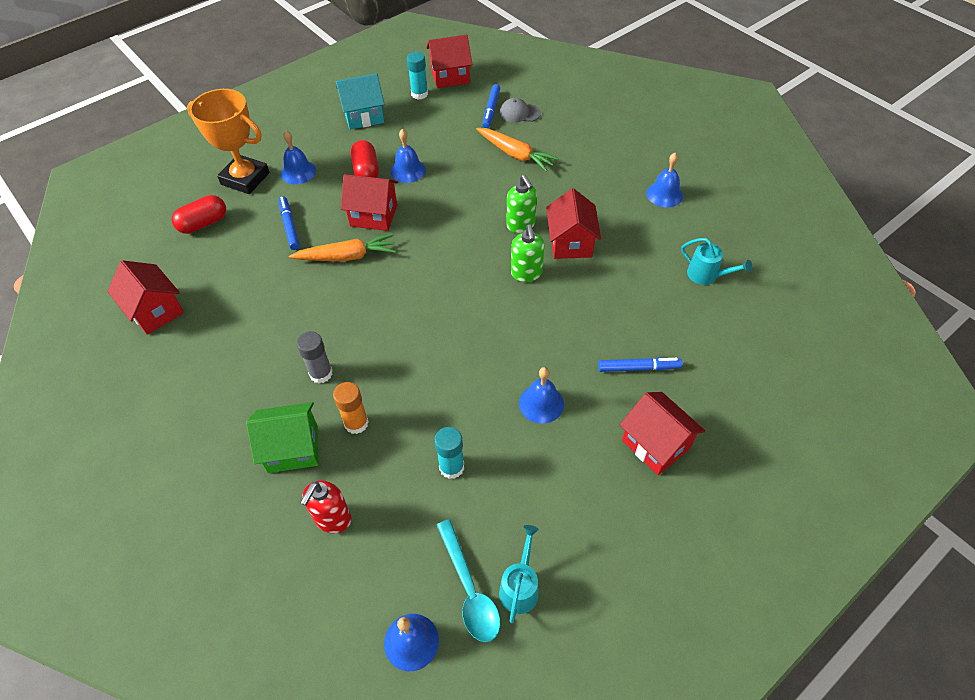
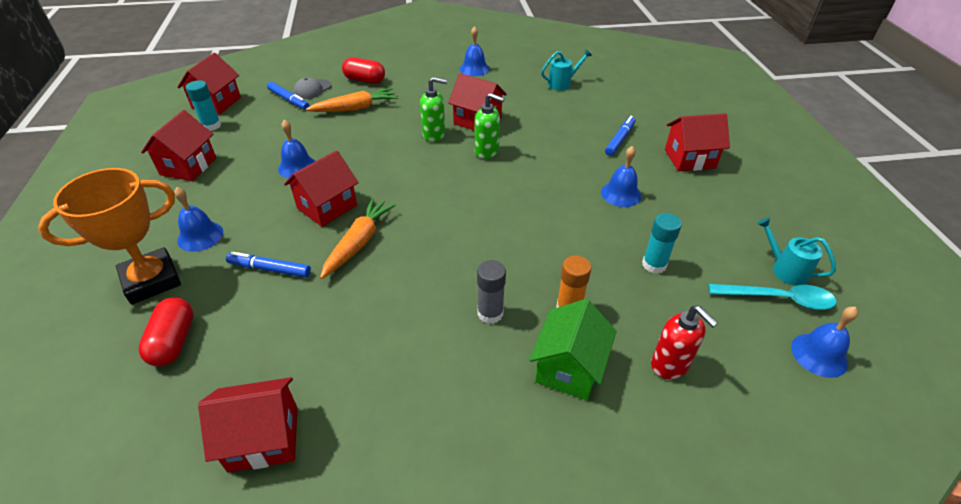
camera: 60 degrees left, 10 degrees down
turquoise house [336,73,385,130] -> red house [141,110,216,181]
red capsule [351,140,379,178] -> red capsule moved to [342,57,385,84]

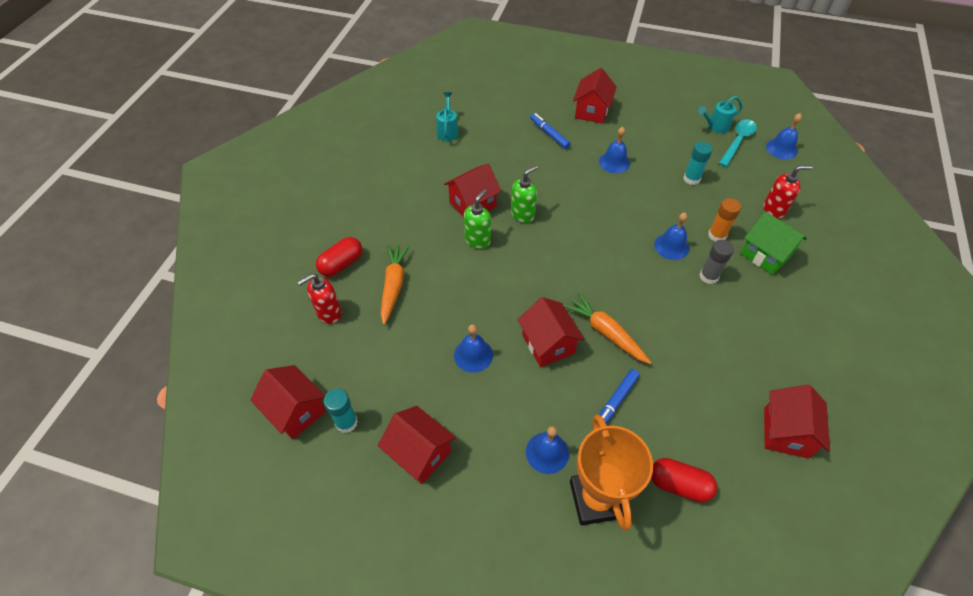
camera: 65 degrees left, 10 degrees up
blue marker [267,82,309,110] -> none
grey cap [294,77,331,99] -> red soap dispenser [298,273,341,324]
blue bell [460,26,490,76] -> blue bell moved to [654,213,689,260]

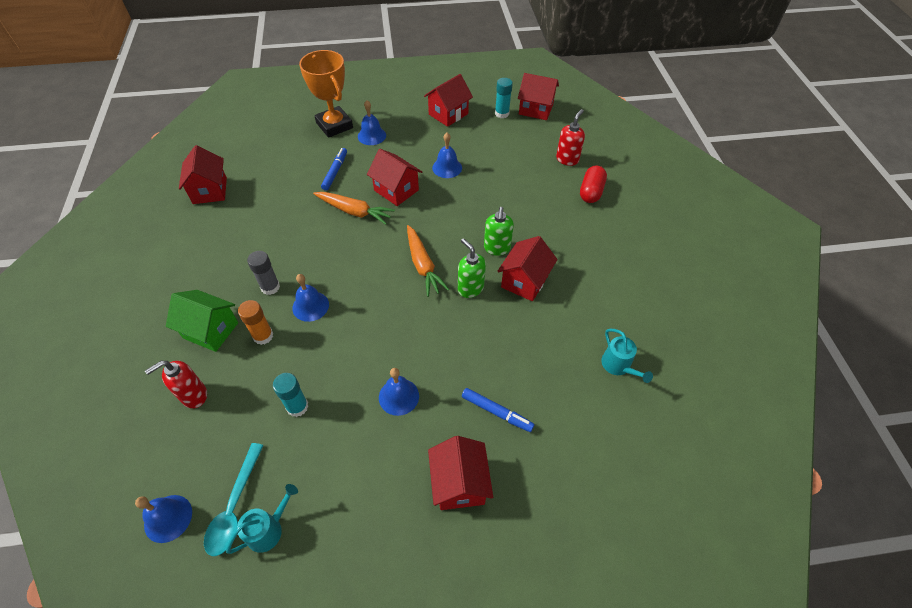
camera: 155 degrees right, 0 degrees up
red house [378,406,456,484] -> red house turned 60 degrees counterclockwise [424,74,473,127]
orange carrot [380,244,410,325] -> orange carrot moved to [407,225,449,297]
green soap dispenser [511,165,538,223] -> green soap dispenser turned 120 degrees clockwise [458,238,486,298]
red capsule [651,458,717,503] -> none

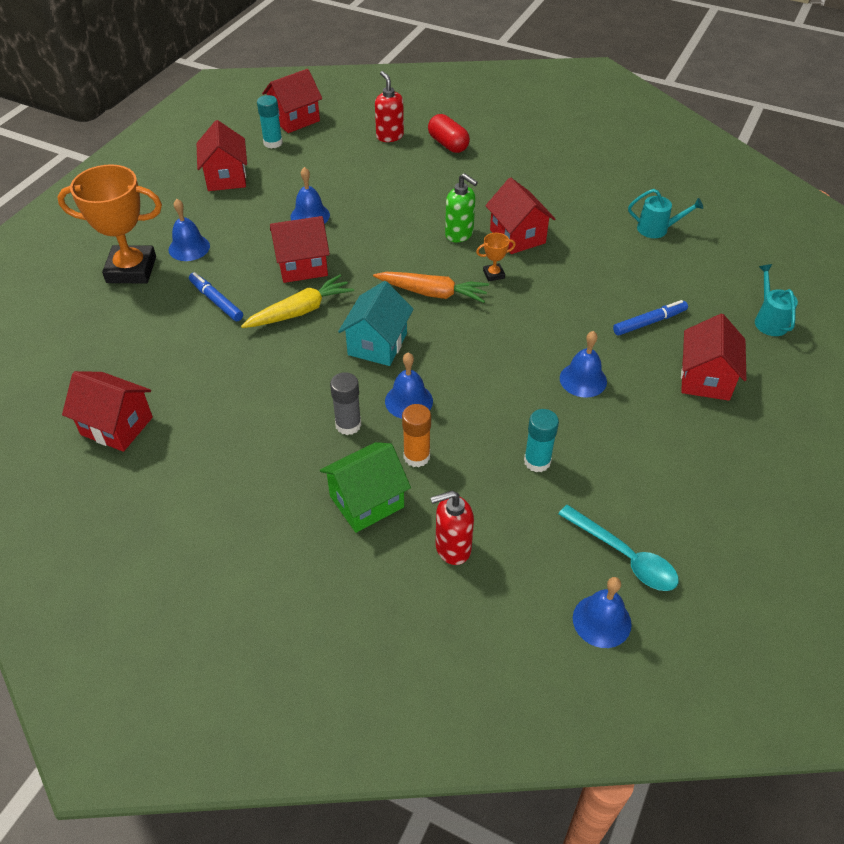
camera: 55 degrees left, 5 degrees down
red soap dispenser [145,361,207,408] -> red soap dispenser turned 75 degrees clockwise [430,491,474,565]
turquoise watering can [226,484,298,554] -> turquoise watering can moved to [755,264,798,336]
orange carrot [313,192,395,225] -> yellow carrot [241,275,354,328]
red house [428,436,493,510] -> red house turned 75 degrees clockwise [681,314,746,401]
green soap dispenser [458,238,486,298] -> orange trophy [476,233,516,281]
none -> turquoise house [338,281,414,366]

